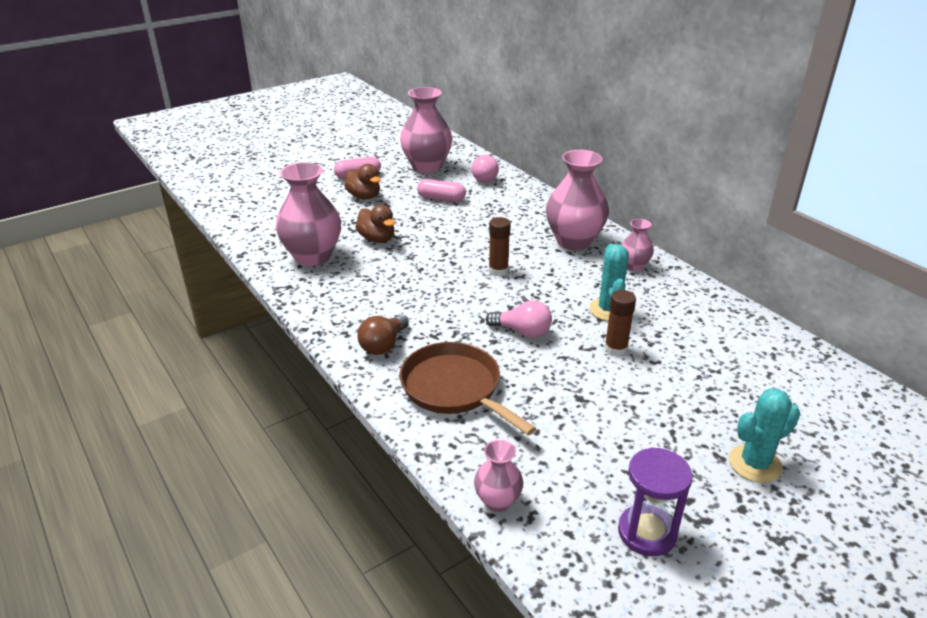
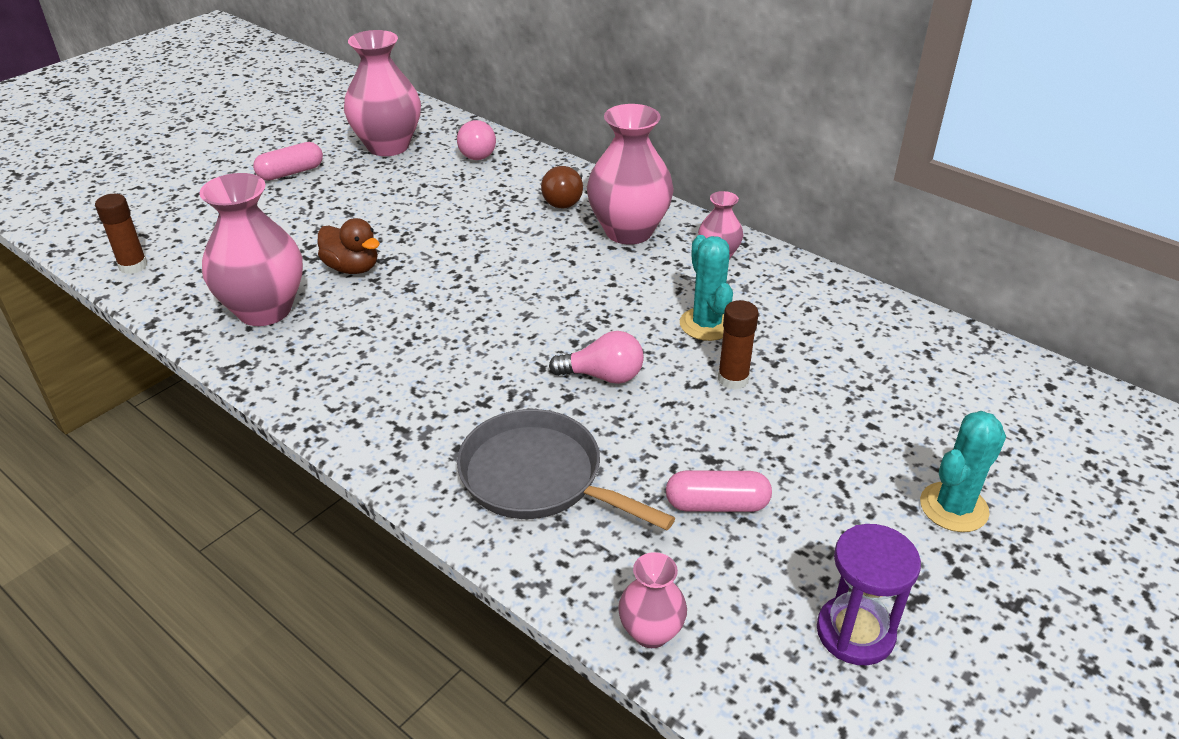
camera: 15 degrees left, 5 degrees up
brown duck [344,164,381,199] -> none
brown light bulb [357,314,409,355] -> brown light bulb moved to [541,166,583,208]
brown pan [400,342,536,435] -> grey pan [457,409,675,530]
pink capsule [417,179,466,202] -> pink capsule moved to [666,470,772,512]
brown glue stick [489,217,511,276] -> brown glue stick moved to [95,194,147,274]

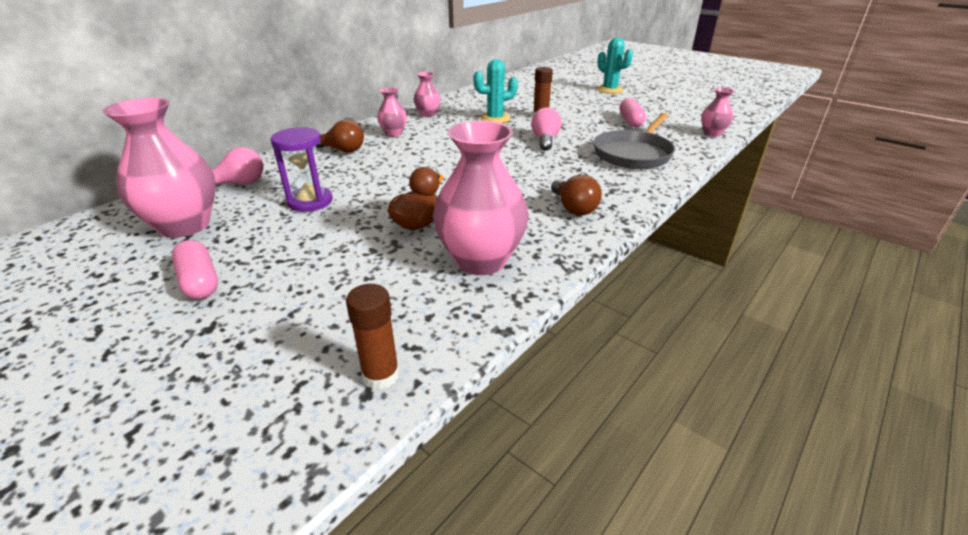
camera: 90 degrees left, 5 degrees down
pink vase [587,104,674,245] -> pink vase [377,87,407,137], size x0.51
purple hourglass [817,524,921,665] -> purple hourglass moved to [271,127,332,212]
none -> brown light bulb [551,175,602,216]

